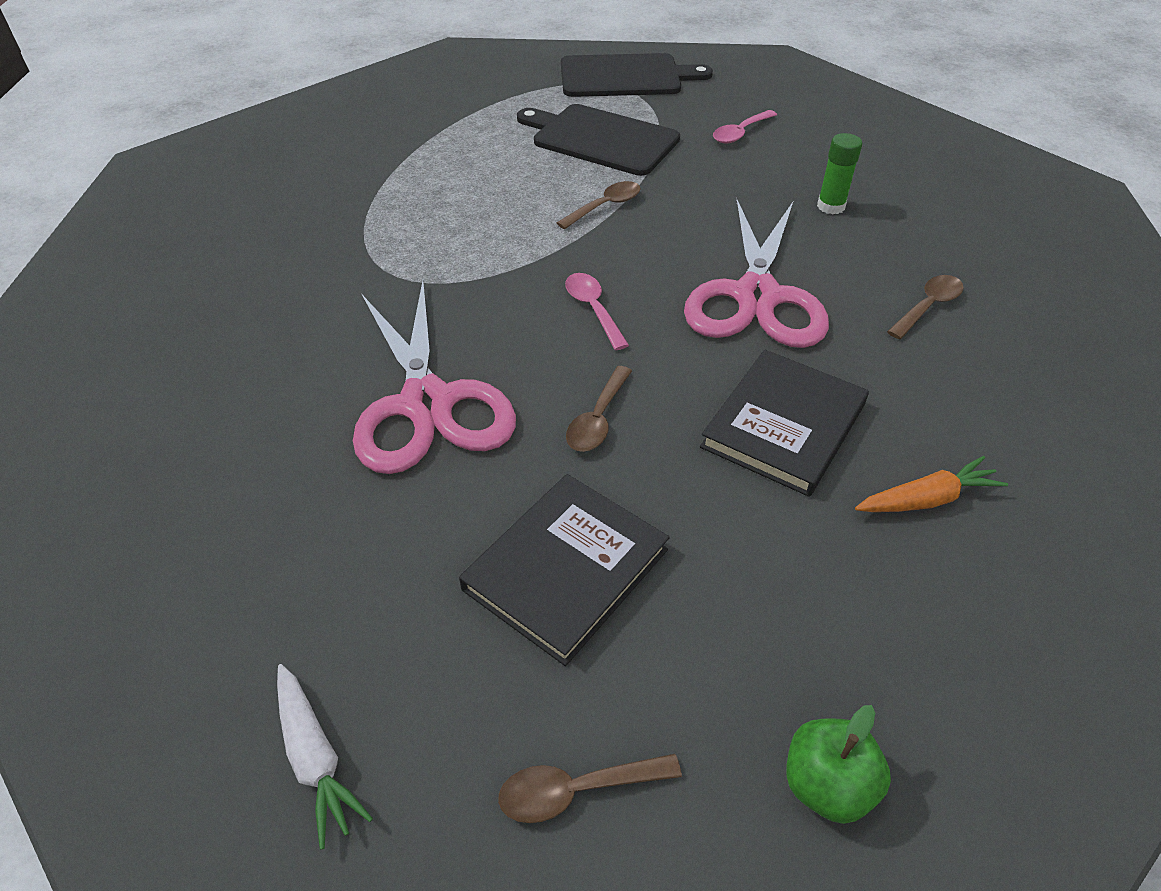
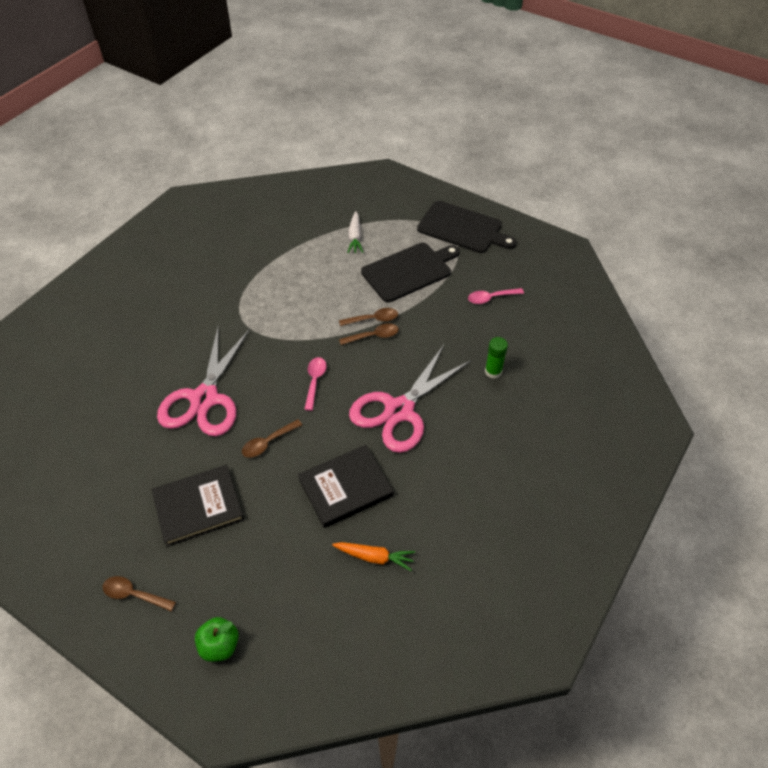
camera: 30 degrees right, 5 degrees up
white carrot [277,664,373,850] -> white carrot moved to [347,211,363,253]
black cutting board [517,104,680,176] -> black cutting board turned 90 degrees clockwise [361,243,460,302]
brown spoon [887,275,964,339] -> brown spoon moved to [339,323,399,345]

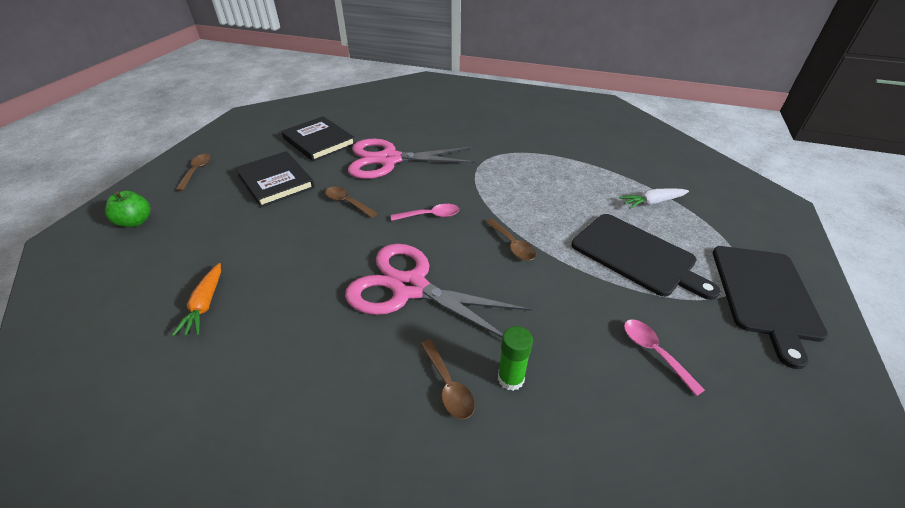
camera: 75 degrees right, 10 degrees down
black book [298,445,394,528] -> black book moved to [281,117,355,162]
brown spoon [339,308,398,326] -> brown spoon moved to [421,339,475,419]

